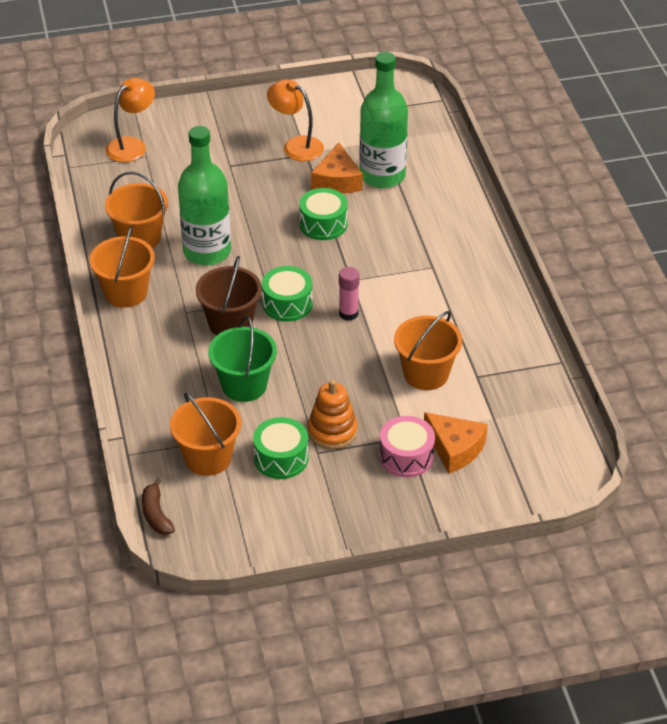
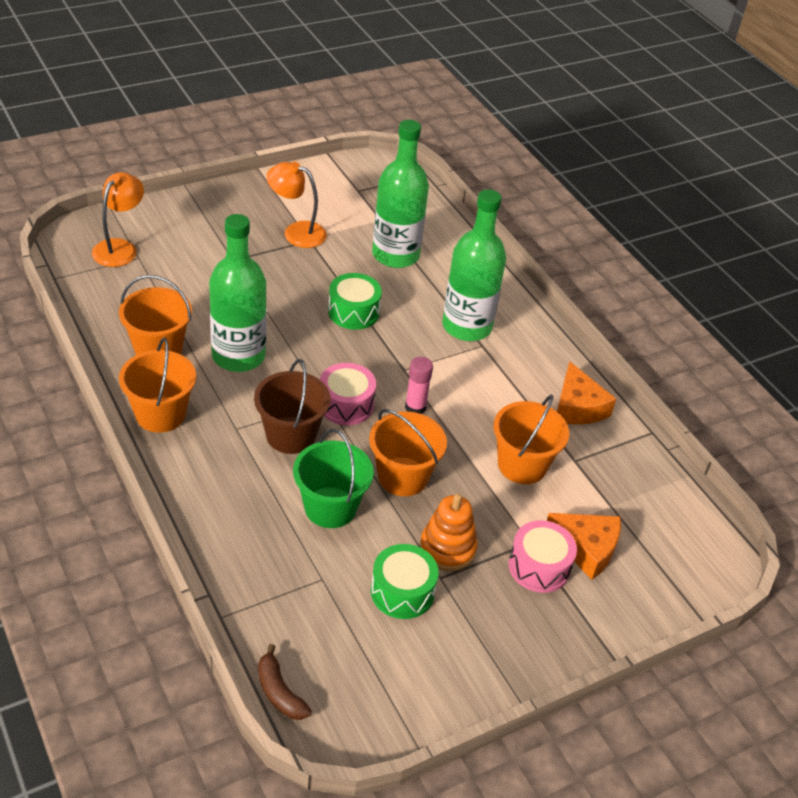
camera: 20 degrees left, 0 degrees up
orange bucket [170,392,241,476] -> orange bucket moved to [369,409,447,496]
green drum [262,266,313,322] -> pink drum [320,363,376,425]
orange cheese [311,143,363,194] -> orange cheese moved to [557,361,616,425]
none -> green bottle [442,189,506,341]

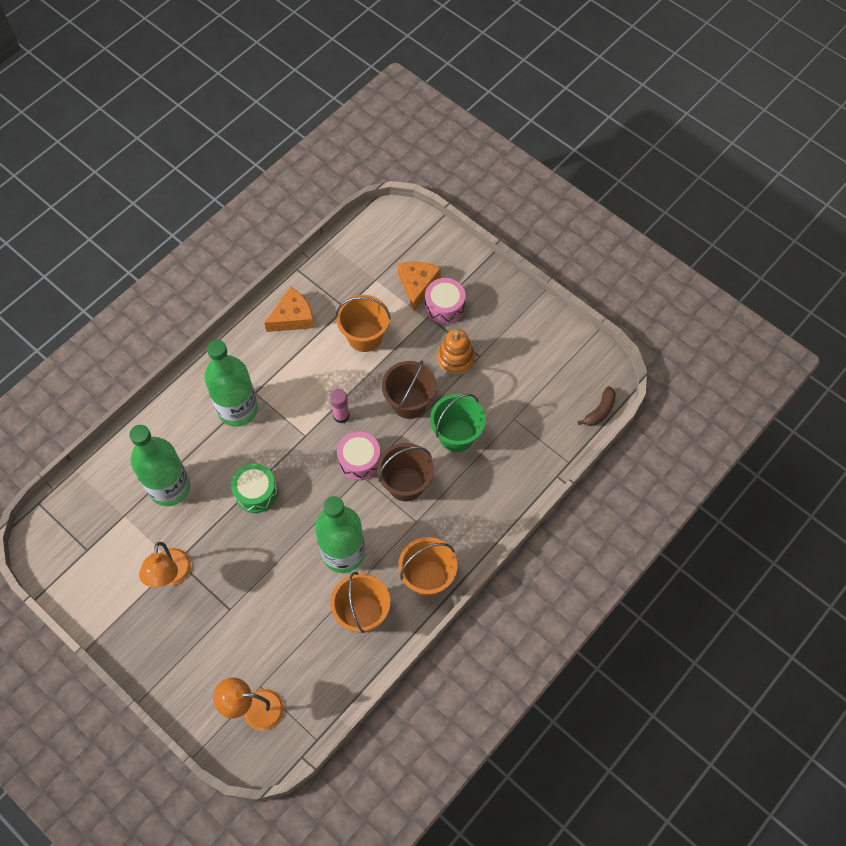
camera: 105 degrees left, 20 degrees up
orange bucket [369,409,447,496] -> brown bucket [382,360,437,419]
green drum [371,544,439,619] -> none

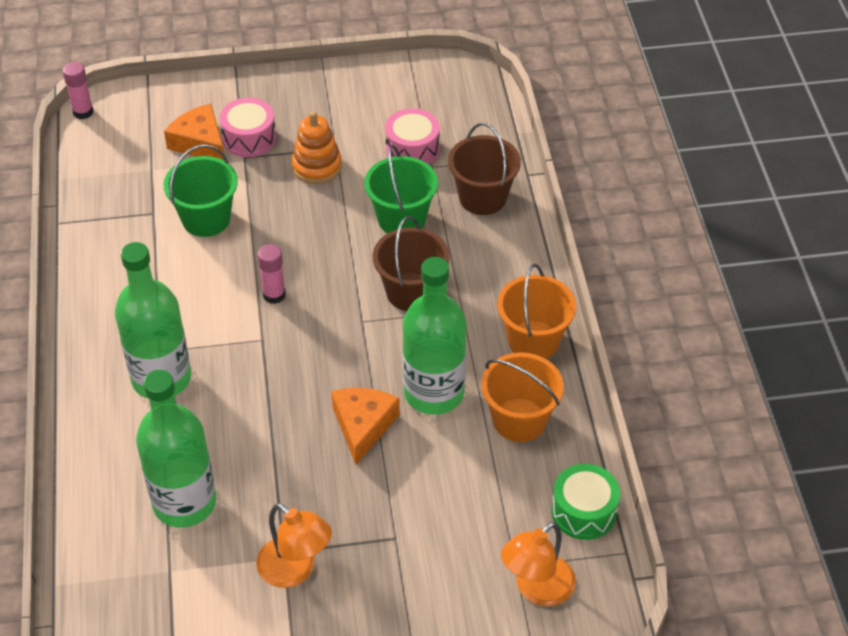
camera: 50 degrees left, 15 degrees down
green drum [231,464,278,513] -> green drum moved to [551,464,620,540]
orange cheese [264,287,314,332] -> orange cheese moved to [331,388,400,464]
orange bucket [336,295,391,352] -> green bucket [163,144,238,237]
pink drum [337,432,381,481] -> pink drum moved to [385,108,440,165]
brown bucket [382,360,437,419] -> brown bucket moved to [448,123,521,215]
brown banana [577,386,616,426] -> none
none -> pink glue stick [63,62,94,119]

